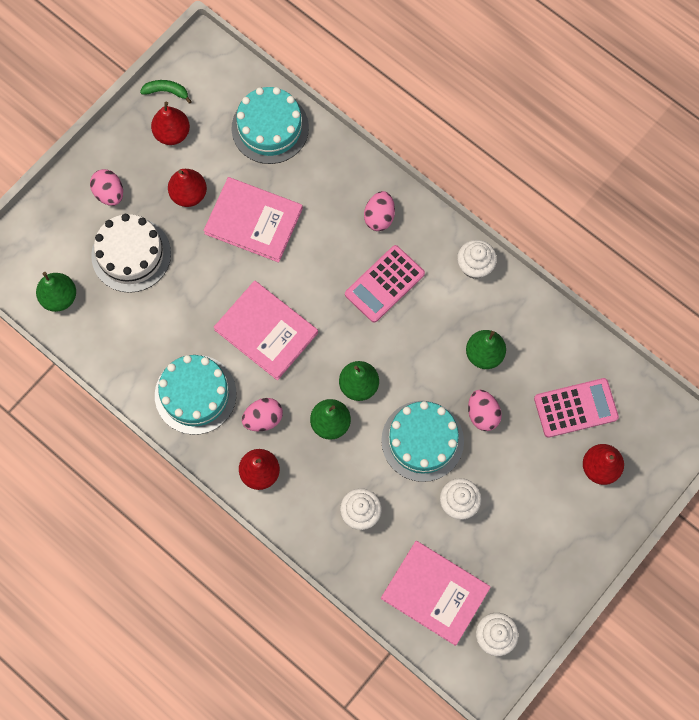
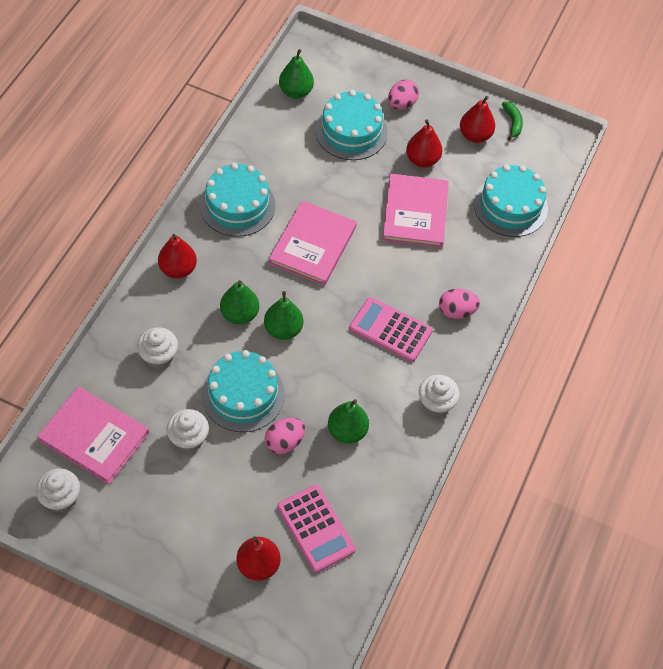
camera: 70 degrees right, 15 degrees down
white cake [91,214,171,293] -> turquoise cake [315,90,387,160]
pink egg [242,398,283,431] -> none
pink book [381,541,491,646] -> pink book turned 75 degrees counterclockwise [37,387,149,484]

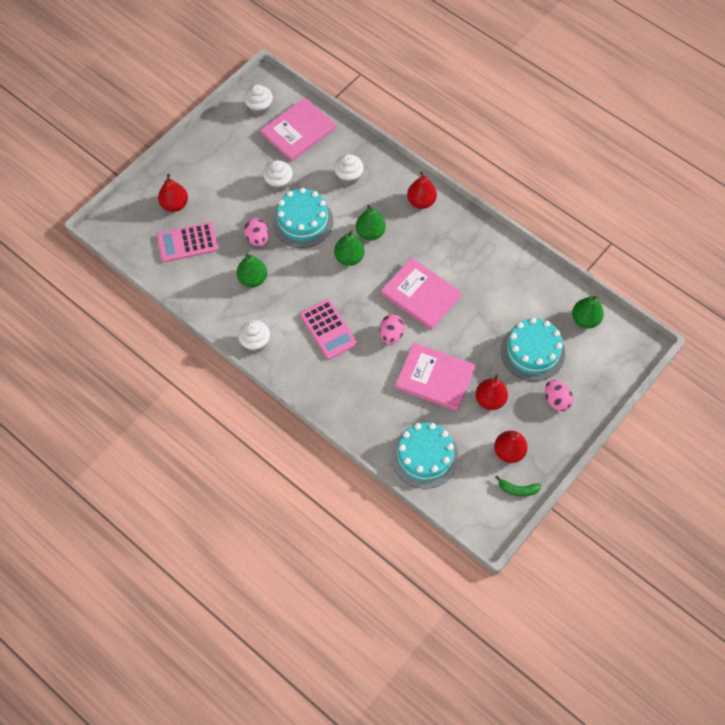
camera: 110 degrees right, 5 degrees up
turquoise cake [200,163,276,237] -> none
pink calculator [349,297,433,362] -> pink calculator turned 105 degrees clockwise [300,299,357,360]
pink egg [439,289,480,319] -> pink egg moved to [380,314,405,345]

